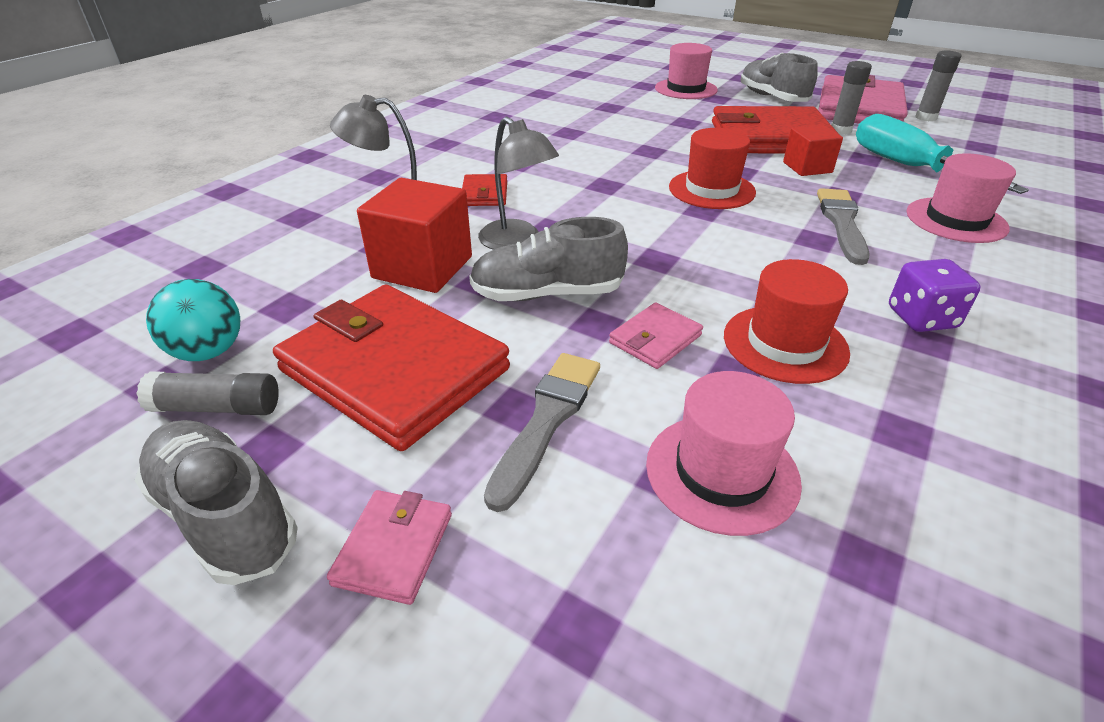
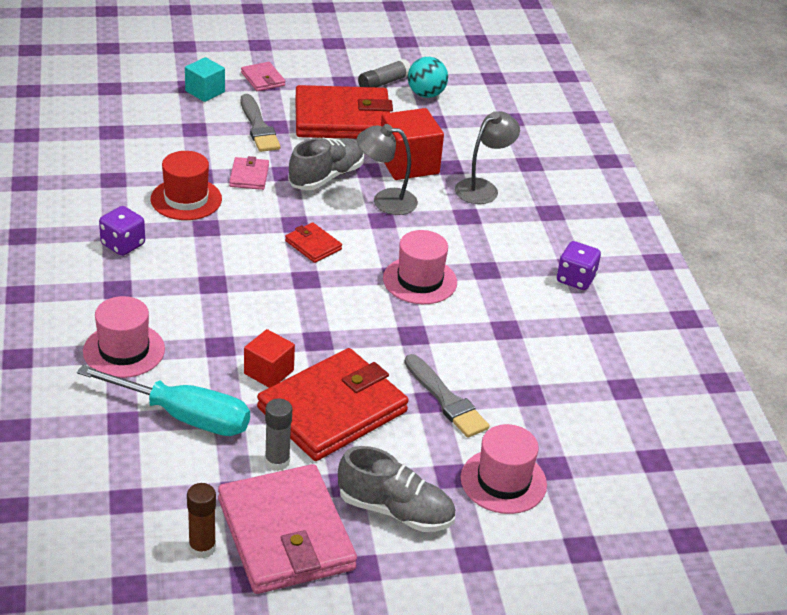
camera: 135 degrees right, 0 degrees up
grey shoe [135,420,298,585] -> none
red wallet [462,174,507,206] -> red wallet moved to [285,222,342,263]
pink hat [646,371,802,536] -> pink hat moved to [383,230,457,304]
red hat [669,128,756,209] -> none
grey brush [817,188,870,265] -> grey brush moved to [404,354,490,438]
grey glue stick [915,50,961,121] -> brown glue stick [187,483,216,558]
none -> turquoise cube [185,57,225,102]
none -> purple dice [557,241,601,290]

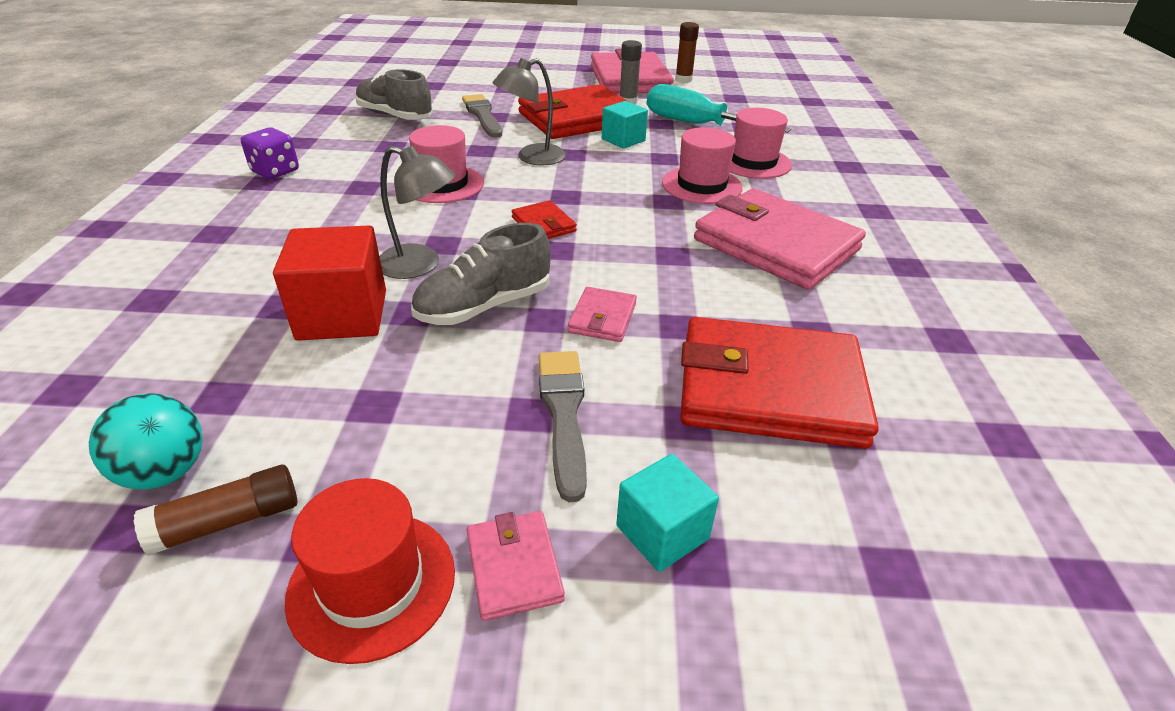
camera: 165 degrees left, 0 degrees up
purple dice [99,206,145,256] -> pink wallet [694,188,866,290]
red hat [151,151,222,220] -> red hat moved to [285,478,455,664]
red cube [244,329,295,388] -> turquoise cube [602,101,648,149]
red wallet [295,85,393,139] -> red wallet moved to [680,317,879,449]
grey shoe [338,446,455,532] -> grey shoe moved to [355,69,433,120]
grey glue stick [358,59,411,87] -> brown glue stick [134,465,298,555]
grey lamp [455,111,520,204] -> grey lamp moved to [493,58,566,165]
pink hat [461,424,547,514] -> pink hat moved to [662,127,743,204]

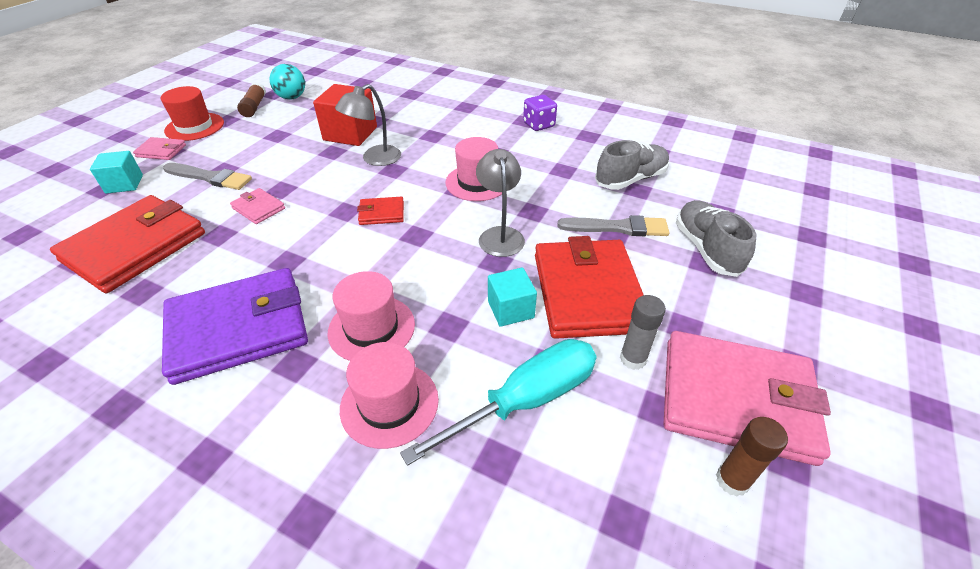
camera: 115 degrees right, 5 degrees up
grey shoe [411,223,551,325] -> grey shoe moved to [676,200,756,277]
pink wallet [694,188,866,290] -> purple wallet [162,268,308,385]

